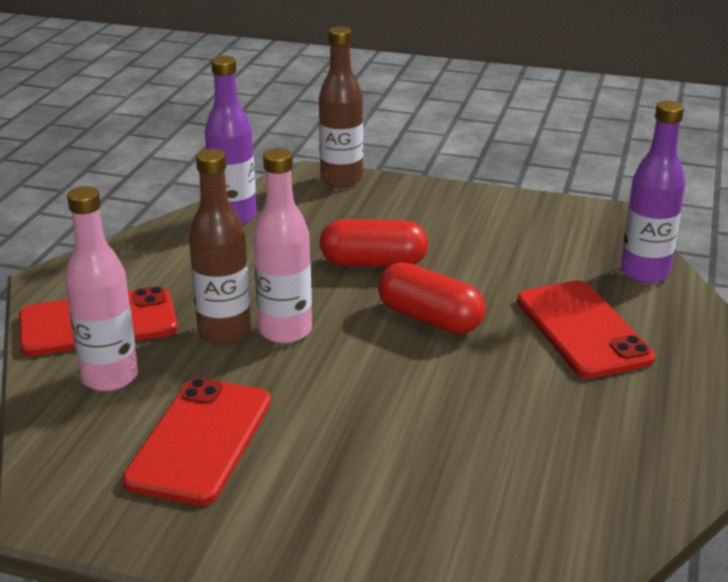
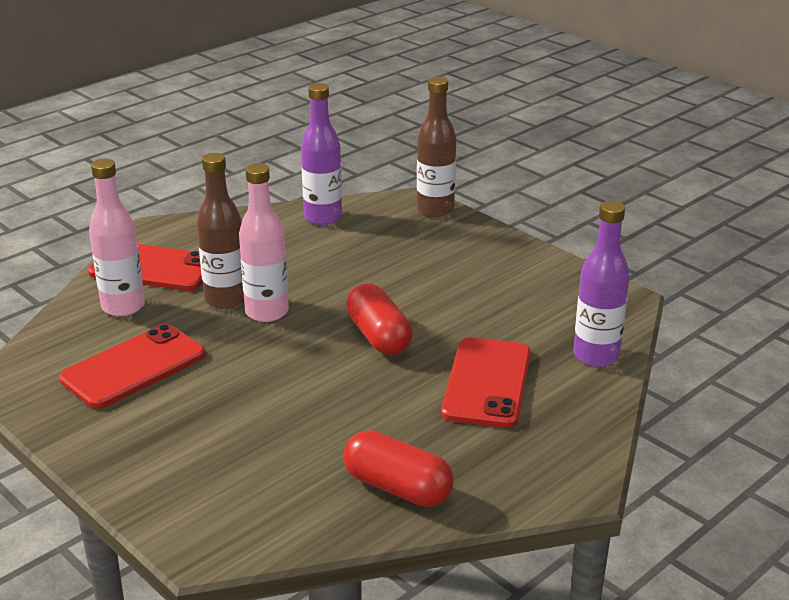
camera: 30 degrees right, 0 degrees up
red capsule [320,219,428,267] -> red capsule moved to [343,430,454,507]

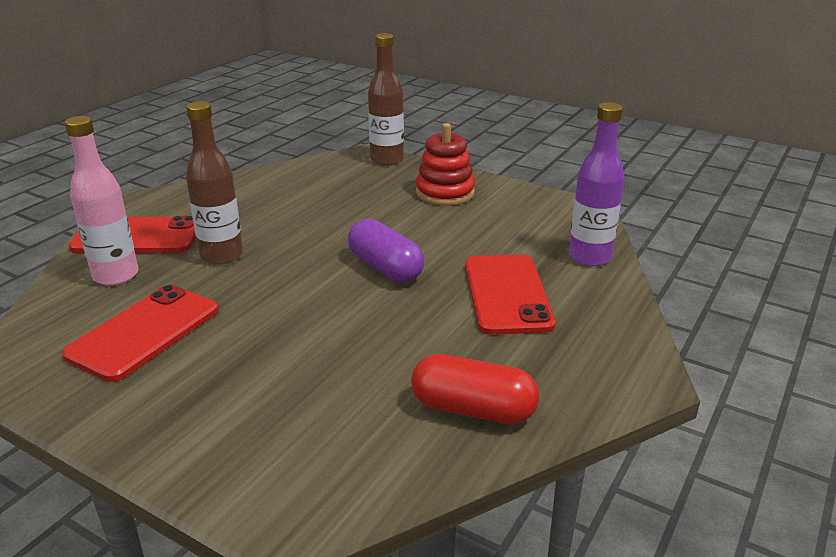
camera: 15 degrees left, 0 degrees up
pink bottle [239,163,289,322] -> none
purple bottle [301,83,342,225] -> none
red capsule [346,283,413,355] -> purple capsule [348,219,425,283]
none -> red stacking toy [416,123,475,206]

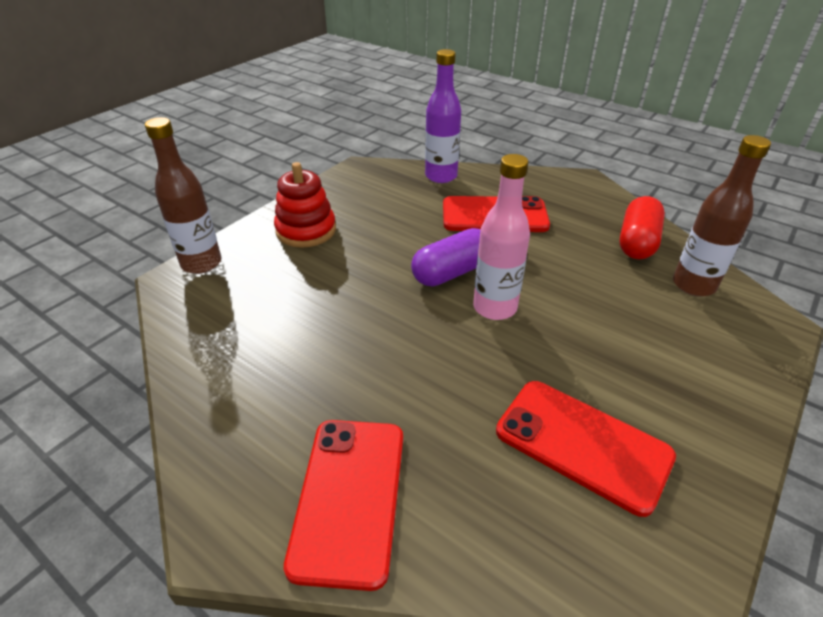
camera: 85 degrees left, 10 degrees up
pink bottle [65,116,139,286] -> pink bottle moved to [473,154,530,320]
brown bottle [186,101,243,265] -> brown bottle moved to [673,135,771,296]

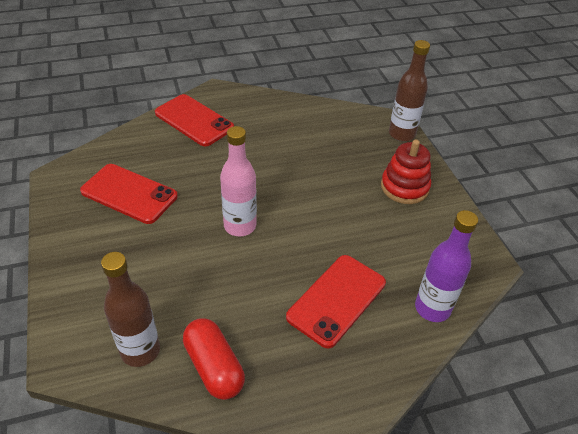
camera: 125 degrees right, 5 degrees up
purple capsule [411,228,481,286] -> none
red phone [496,381,676,517] -> red phone turned 45 degrees clockwise [80,164,178,224]

